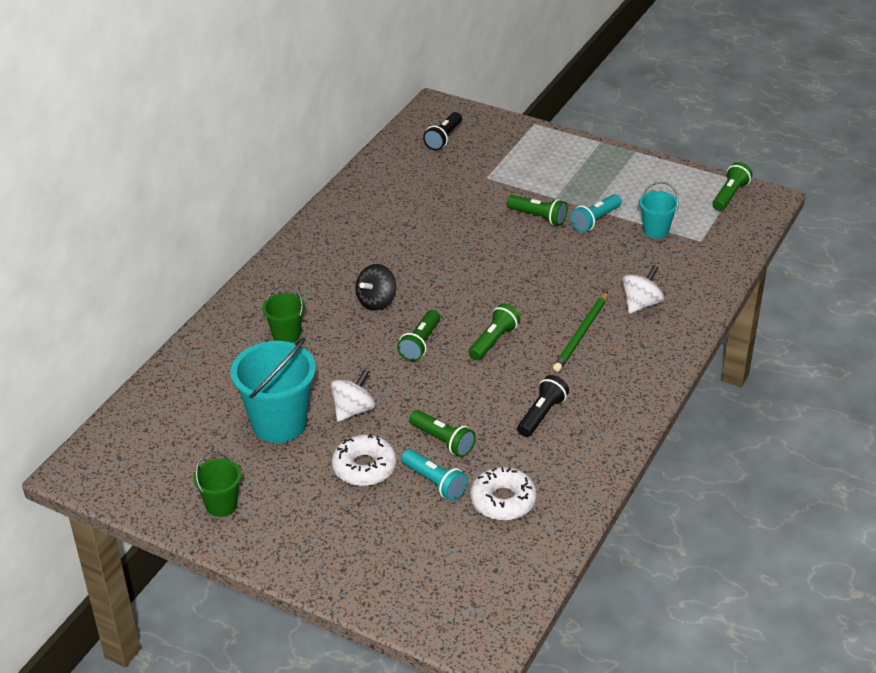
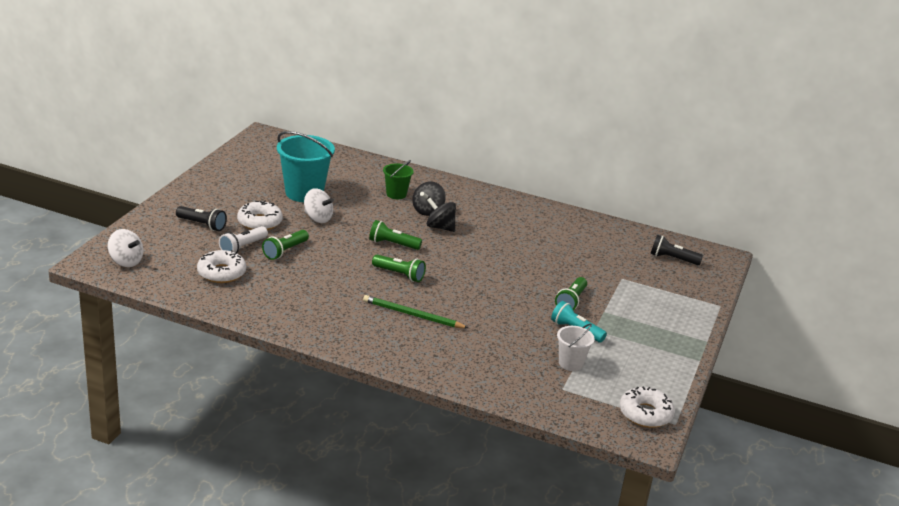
camera: 80 degrees right, 10 degrees down
green bucket [193,451,241,517] -> none
turquoise flashlight [401,449,468,501] -> white flashlight [219,226,268,253]
black flashlight [517,375,569,437] -> black flashlight moved to [176,206,227,231]
white spinning top [622,265,664,314] -> white spinning top moved to [108,229,143,267]
turquoise bucket [639,182,679,238] -> white bucket [557,324,595,371]
green flashlight [712,162,752,211] -> white donut [620,386,675,428]
none -> black spinning top [412,181,446,216]

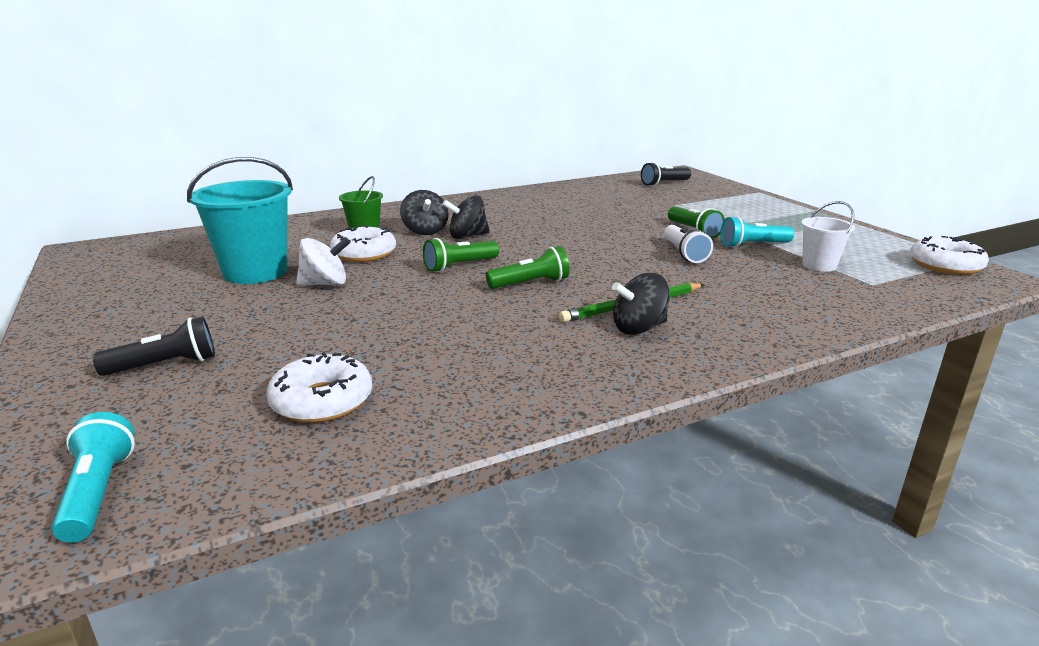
camera: 45 degrees left, 5 degrees down
white spinning top [108,229,143,267] -> turquoise flashlight [51,412,135,543]
white flashlight [219,226,268,253] -> white flashlight moved to [664,225,713,263]
white donut [237,200,283,230] -> white donut moved to [330,225,396,262]
green flashlight [262,230,309,260] -> none
none -> black spinning top [612,273,670,335]

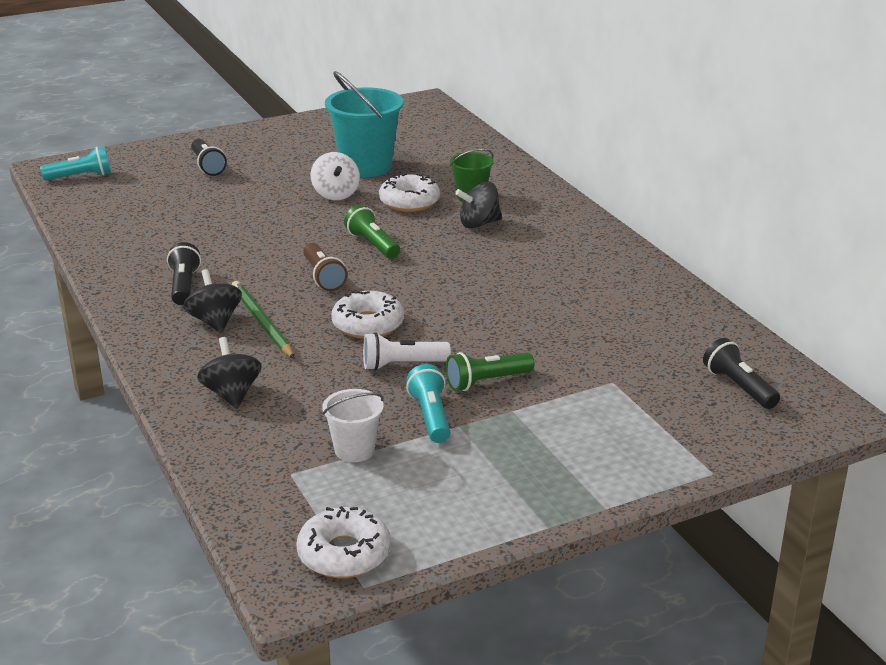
camera: 90 degrees right, 5 degrees up
white donut [266,352,372,423] -> white donut moved to [331,291,404,339]
black spinning top [442,195,490,239] -> black spinning top moved to [197,337,261,408]
green flashlight [486,246,570,289] -> brown flashlight [303,243,347,291]
none -> black flashlight [167,242,201,305]

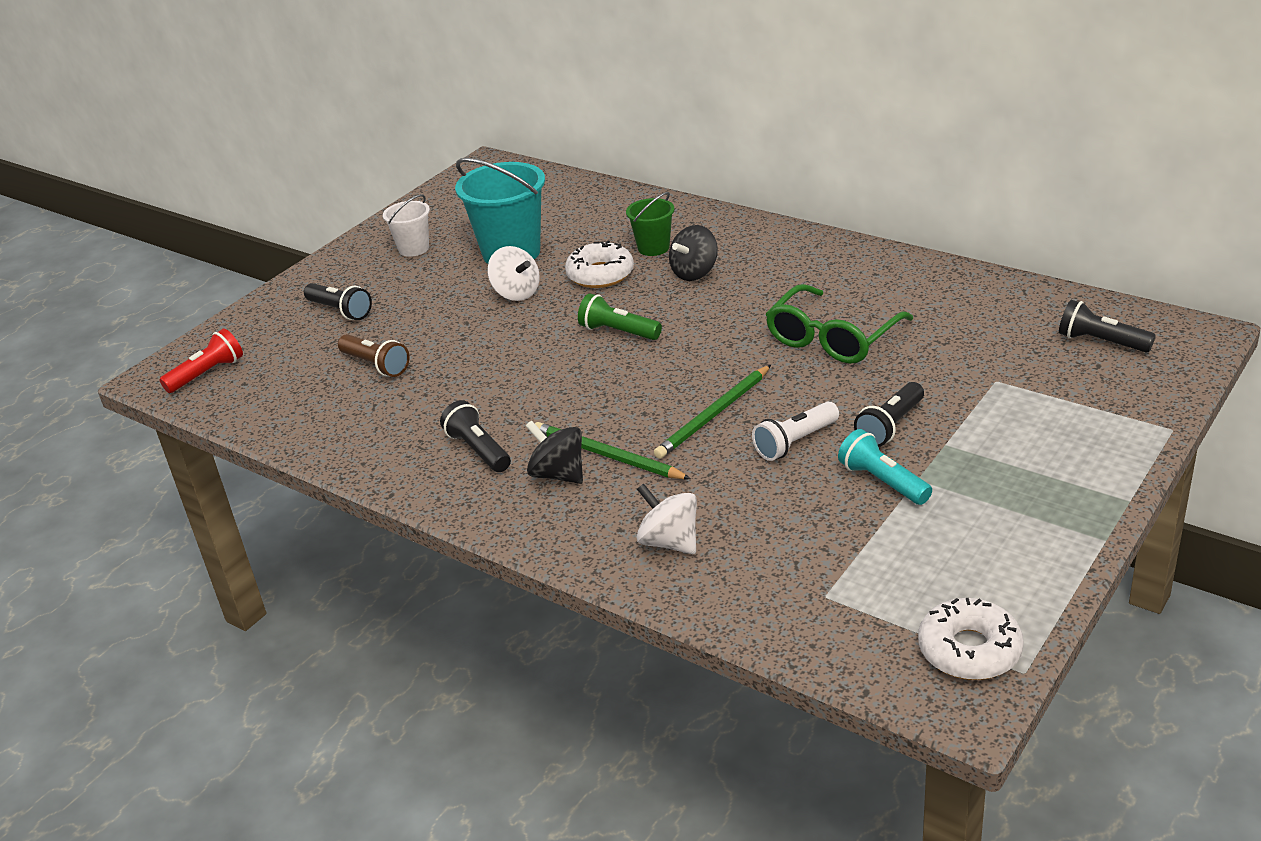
camera: 25 degrees left, 5 degrees up
turquoise flashlight [40,146,111,180] -> red flashlight [159,328,243,393]
black spinning top [197,337,261,408] -> white spinning top [637,484,697,554]
brown flashlight [303,243,347,291] -> brown flashlight moved to [338,334,410,377]
white bucket [322,389,384,462] -> white bucket moved to [383,194,430,257]
white donut [331,291,404,339] -> green pencil [654,365,771,459]
green flashlight [446,352,534,391] -> black flashlight [854,382,924,447]
none -> green glasses [766,284,913,364]

